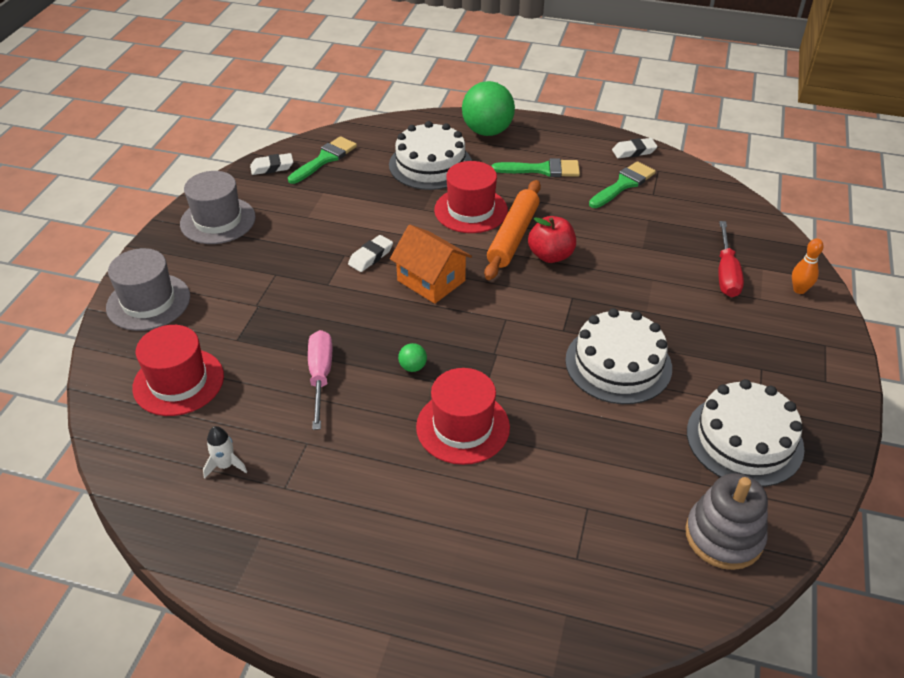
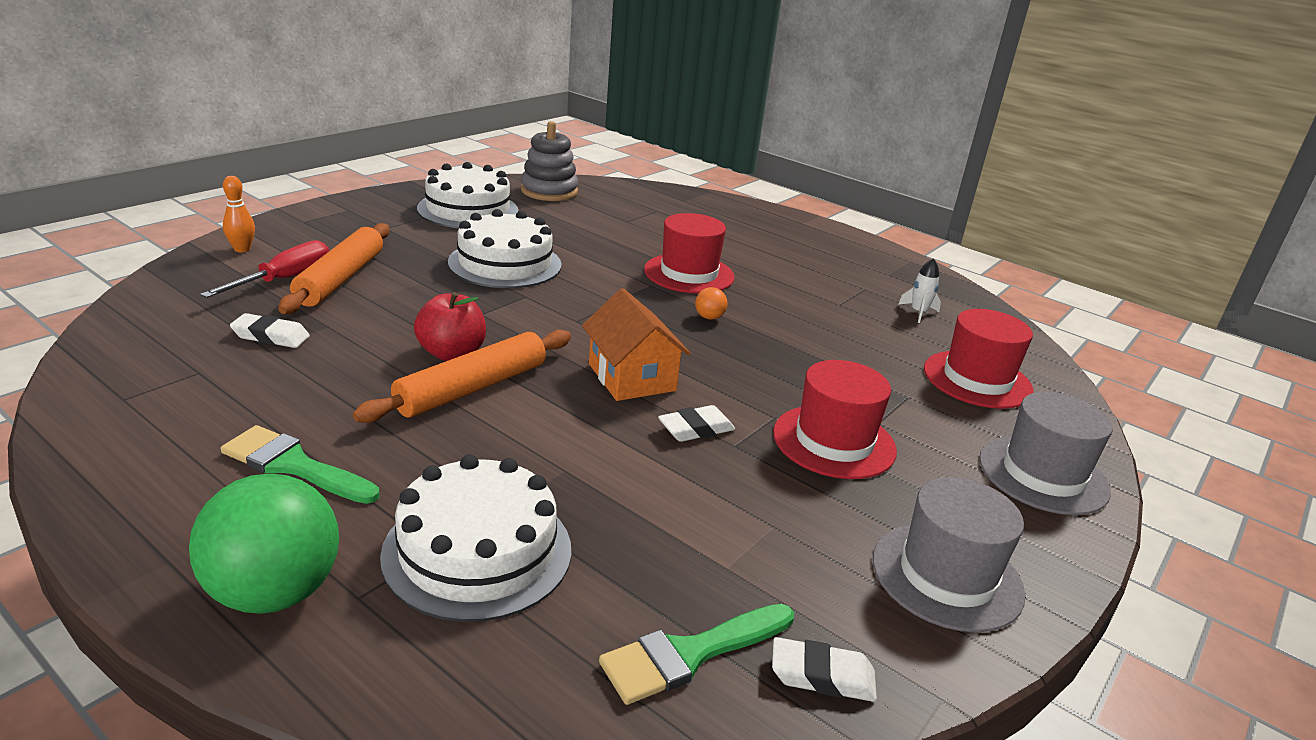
camera: 160 degrees left, 15 degrees down
pink screwdriver [308,330,332,430] -> none
green ball [398,343,427,372] -> orange ball [695,287,728,320]
red hat [434,161,508,233] -> red hat moved to [773,360,897,479]
green brush [589,161,656,208] -> none
white eraser [612,138,657,158] -> white eraser moved to [230,313,310,348]
none -> orange rolling pin [278,223,389,314]

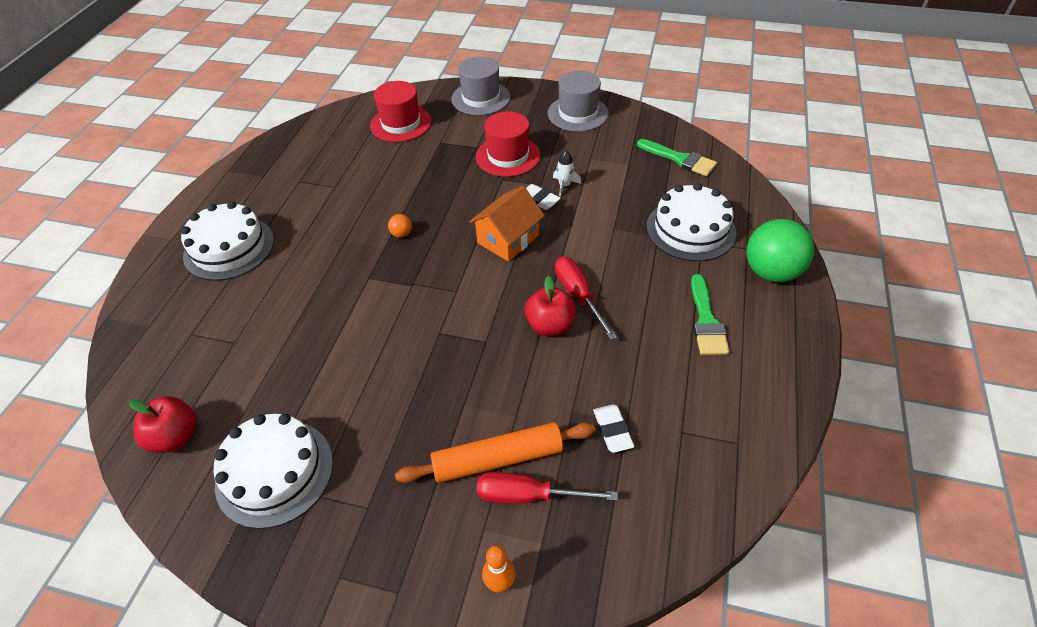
camera: 110 degrees left, 20 degrees up
orange rolling pin [353,330,571,423] -> red screwdriver [555,257,617,340]
white cake [448,209,562,288] -> white cake moved to [181,201,274,281]
grey stacking toy [521,121,578,201] -> red apple [129,396,197,453]
red hat [644,213,735,294] -> none
white eraser [772,637,877,702] -> none
white rocket [898,258,941,323] -> white rocket moved to [553,151,581,197]

